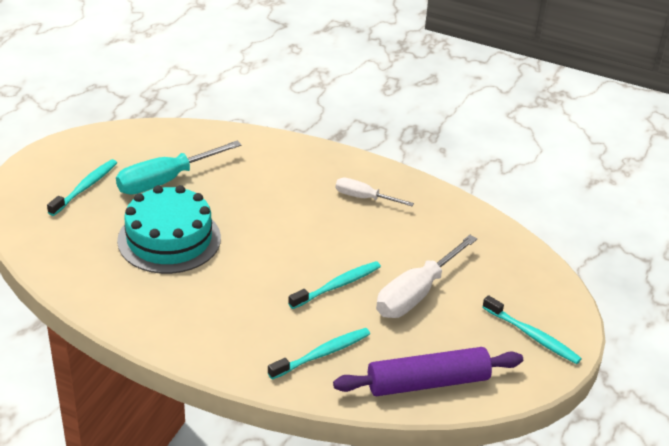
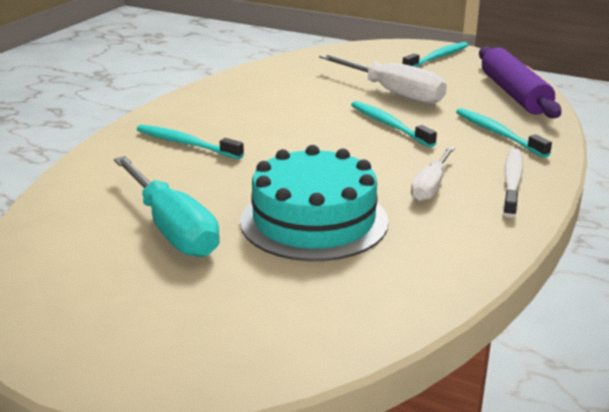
camera: 85 degrees left, 10 degrees down
turquoise toothbrush [47,159,117,216] -> turquoise toothbrush moved to [137,125,244,159]
white screwdriver [336,177,414,206] -> white screwdriver moved to [411,146,455,201]
none -> white toothbrush [503,148,523,218]

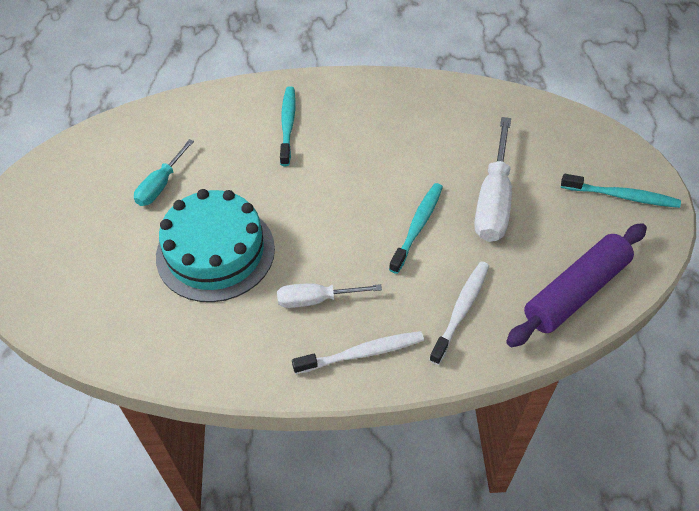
camera: 60 degrees right, 25 degrees up
turquoise screwdriver [114,156,220,257] -> turquoise screwdriver [134,139,194,206], size x0.59
turquoise toothbrush [456,108,552,158] -> white toothbrush [429,261,489,365]

